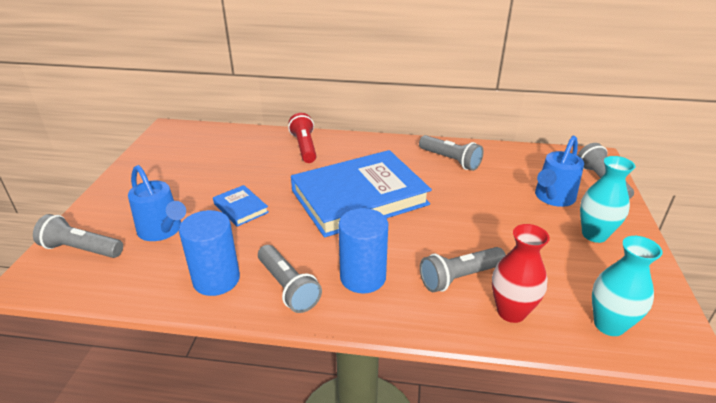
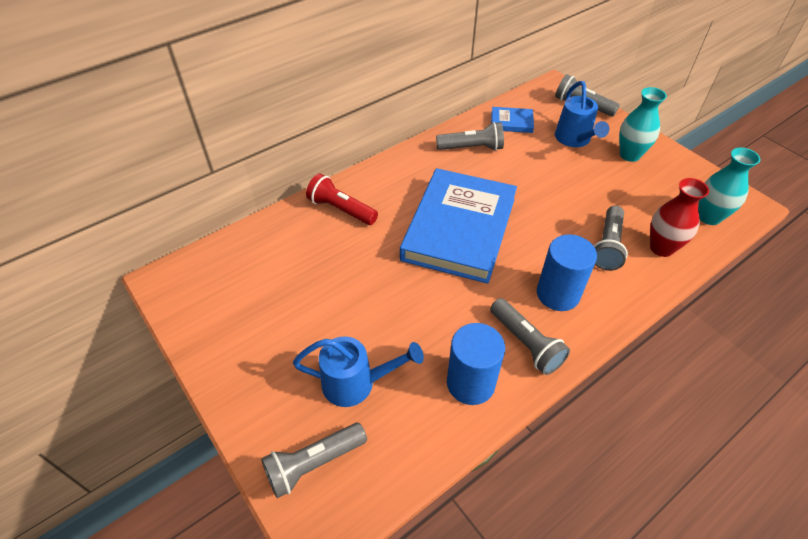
camera: 45 degrees left, 15 degrees up
blue book [213,185,269,227] -> blue book moved to [491,107,534,133]
grey flashlight [258,245,322,313] -> grey flashlight turned 45 degrees clockwise [490,298,570,375]

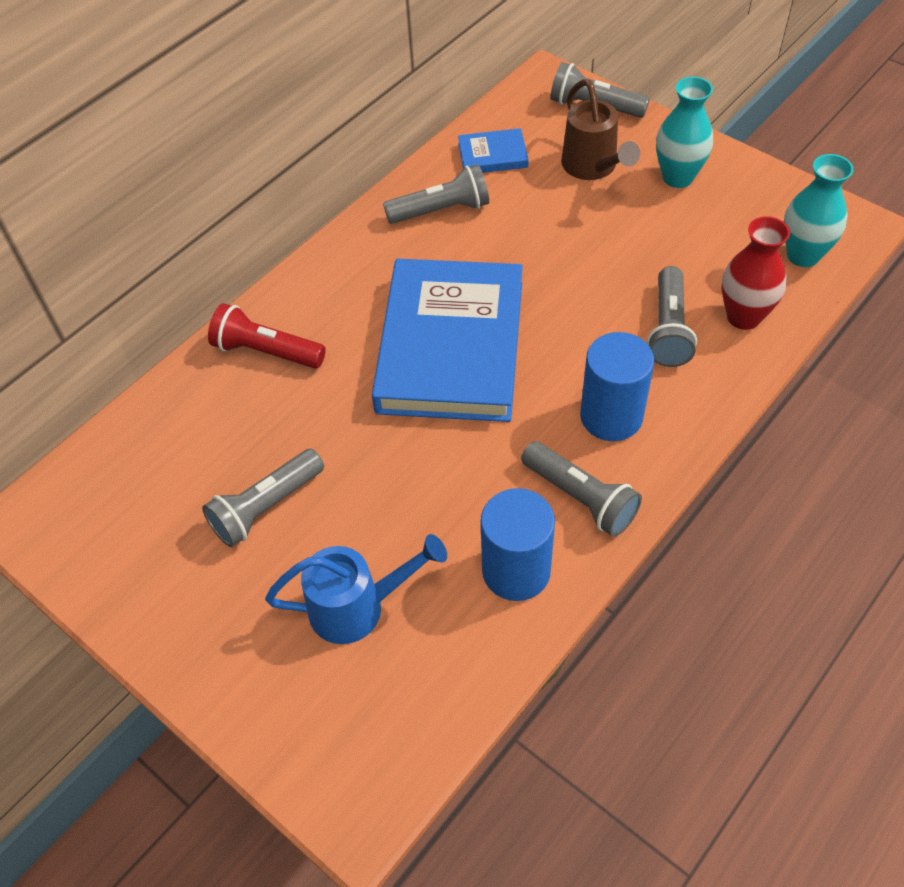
camera: 10 degrees left, 5 degrees up
grey flashlight [261,423,367,498] -> grey flashlight moved to [202,449,324,547]
blue watering can [555,81,609,147] -> brown watering can [561,79,640,180]

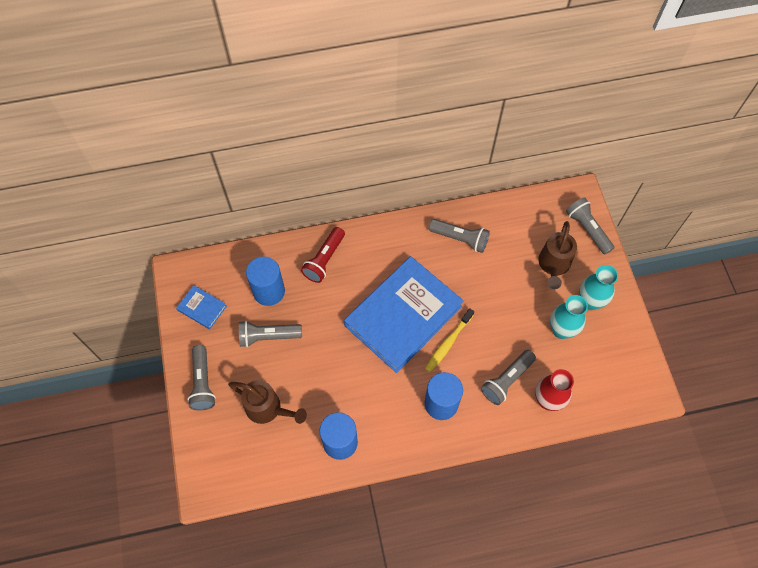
camera: 35 degrees right, 10 degrees up
red flashlight [208,303,326,369] -> red flashlight turned 120 degrees counterclockwise [301,227,345,283]
blue watering can [265,534,447,644] -> brown watering can [228,380,307,424]
blue book [458,128,529,173] -> blue book moved to [176,285,227,329]
grey flashlight [521,441,642,537] -> grey flashlight moved to [187,345,216,410]
turquoise vase [784,154,854,267] -> turquoise vase moved to [550,295,588,339]
none -> blue cylinder [246,257,285,306]
none -> yellow toothbrush [425,308,474,372]

